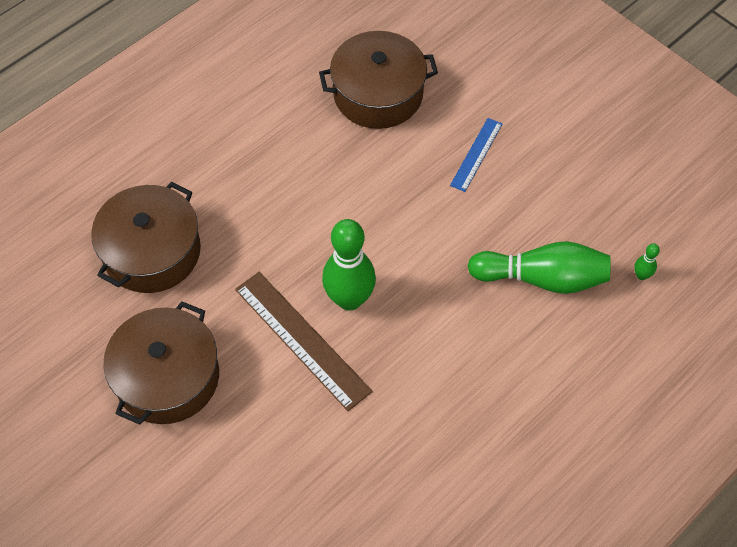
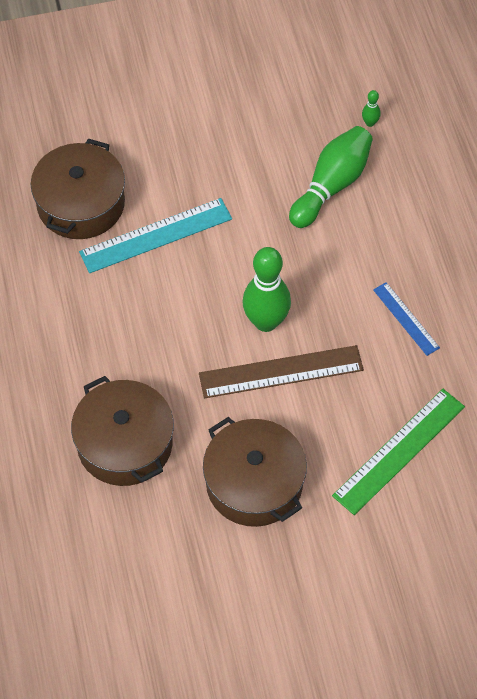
camera: 60 degrees left, 0 degrees up
blue ruler [450,118,502,192] -> blue ruler moved to [373,282,440,356]
none -> turquoise ruler [79,198,232,273]
none -> green ruler [332,389,465,515]

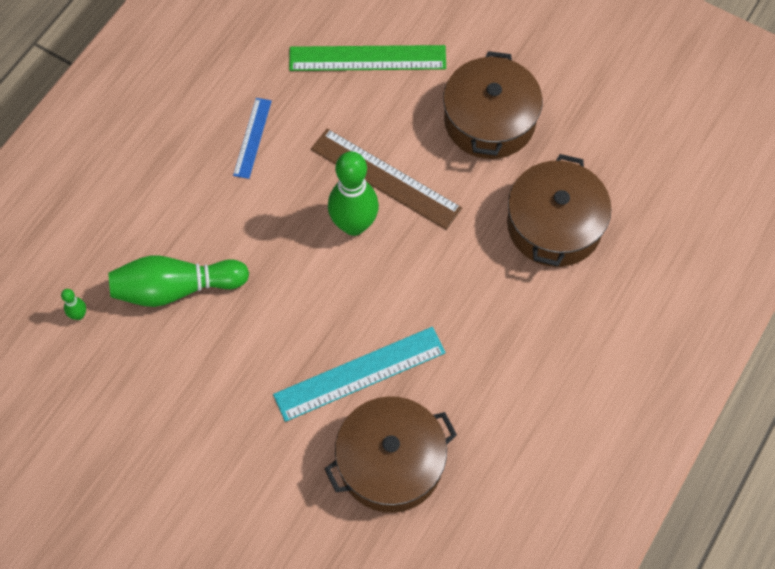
camera: 135 degrees left, 5 degrees up
turquoise ruler [79,198,232,273] -> turquoise ruler turned 45 degrees counterclockwise [273,327,446,422]

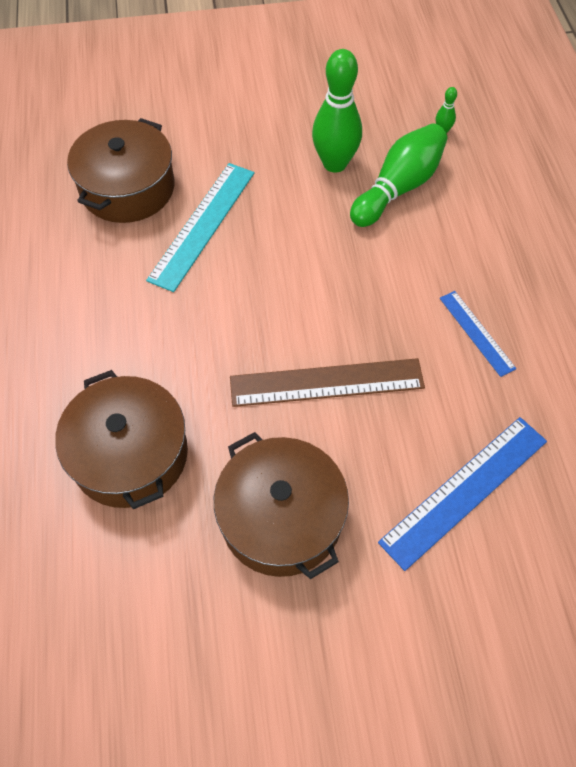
camera: 140 degrees right, 5 degrees down
green ruler [289,45,446,71] -> blue ruler [378,417,547,571]
green bowling pin [328,151,379,236] -> green bowling pin moved to [312,49,362,173]

